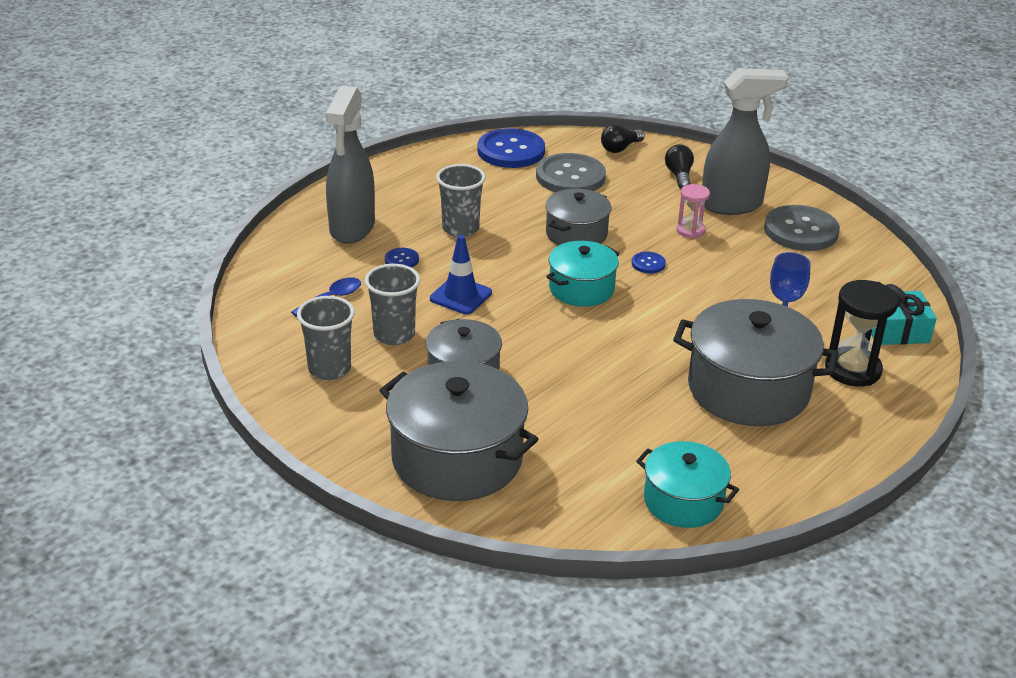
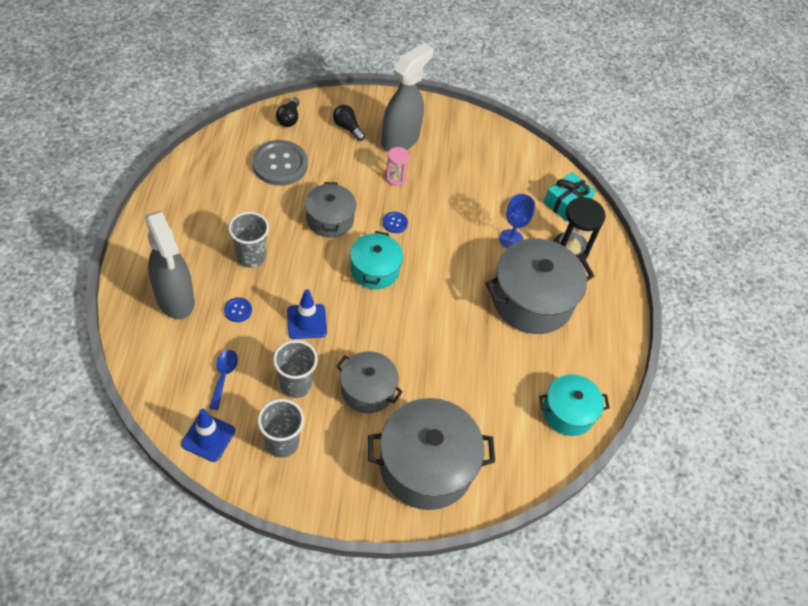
camera: 45 degrees left, 20 degrees up
blue button [478,128,545,168] -> none
grey button [764,205,840,251] -> none
none -> blue traffic cone [181,409,235,462]

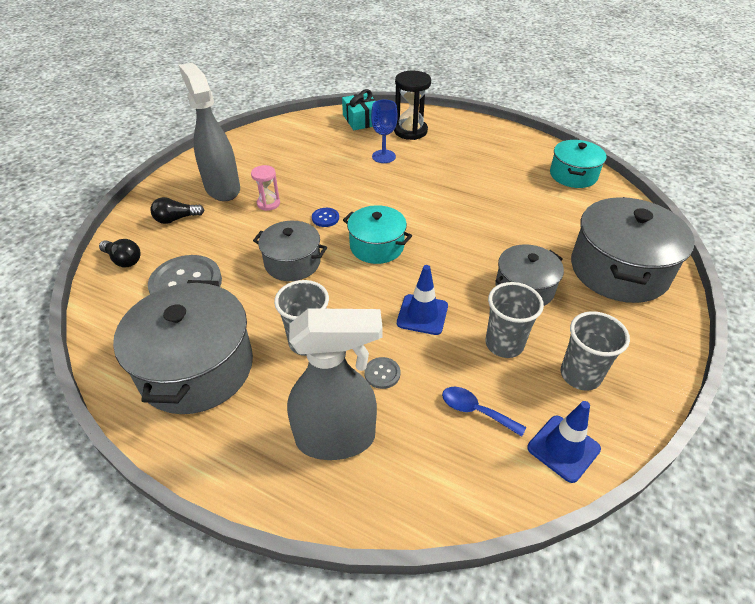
camera: 60 degrees left, 10 degrees down
blue button [224,297,252,322] -> grey button [364,357,400,389]
grey pot [485,238,594,334] -> grey pot moved to [113,280,253,414]

